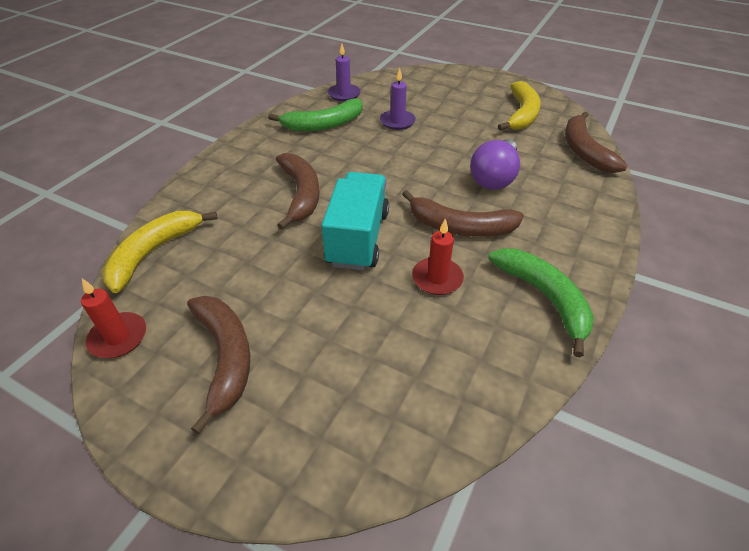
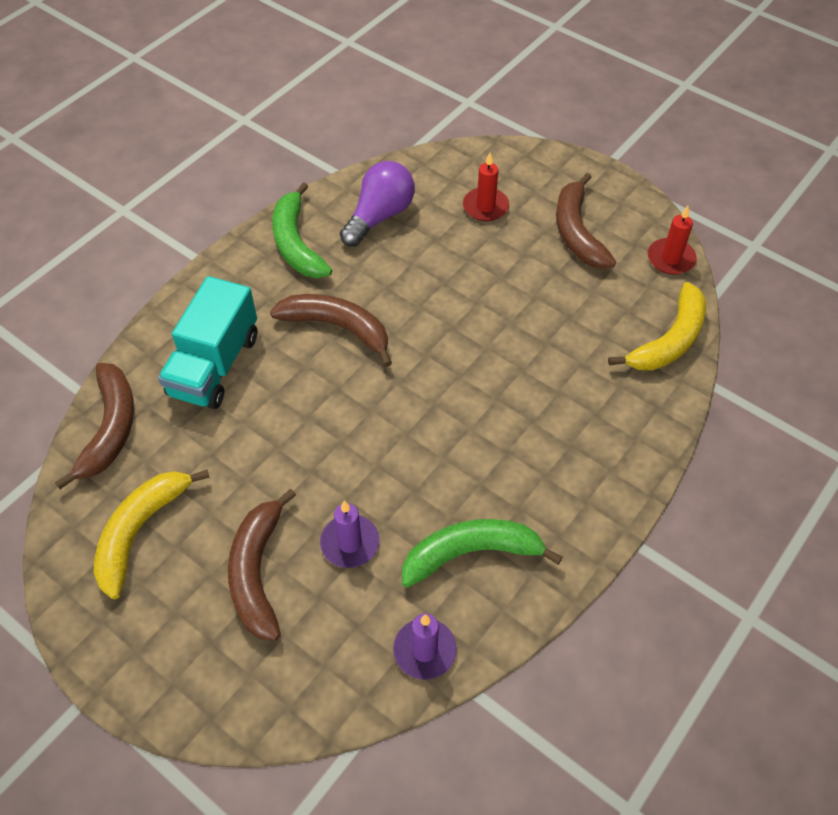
camera: 170 degrees left, 10 degrees up
brown banana [276,153,320,230] -> brown banana moved to [228,489,296,641]
turquoise truck [321,172,389,270] -> turquoise truck moved to [158,276,257,409]
red candle [412,218,464,295] -> red candle moved to [463,153,509,221]
purple light bulb [470,139,520,190] -> purple light bulb moved to [340,161,415,247]

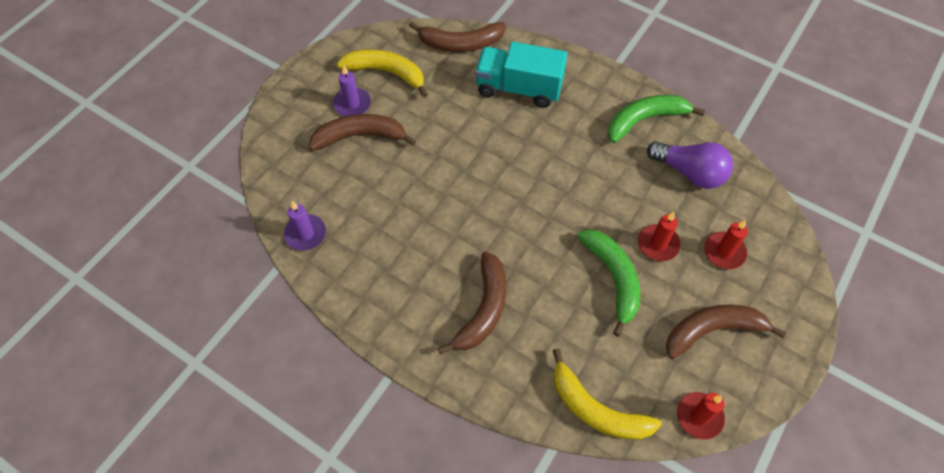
camera: 85 degrees right, 5 degrees up
brown banana [270,294,392,367] -> brown banana moved to [438,251,507,355]
purple candle [320,501,379,568] -> purple candle moved to [333,65,371,116]
green banana [402,519,563,588] -> green banana moved to [577,230,640,337]
none -> red candle [638,212,681,261]

